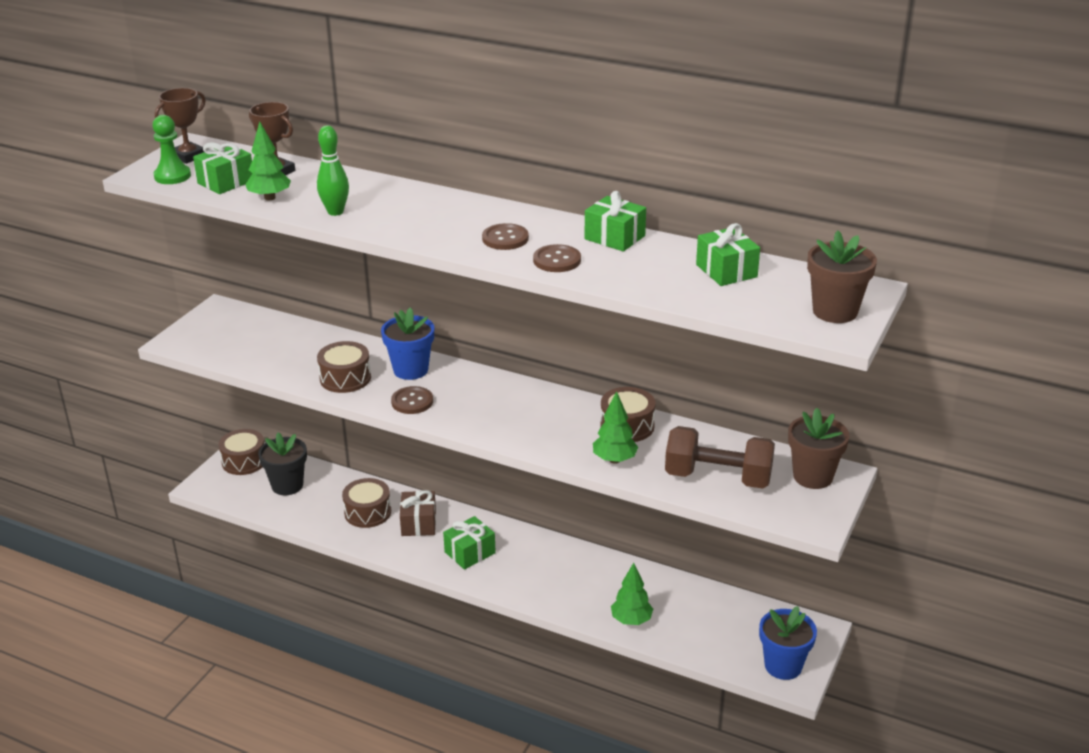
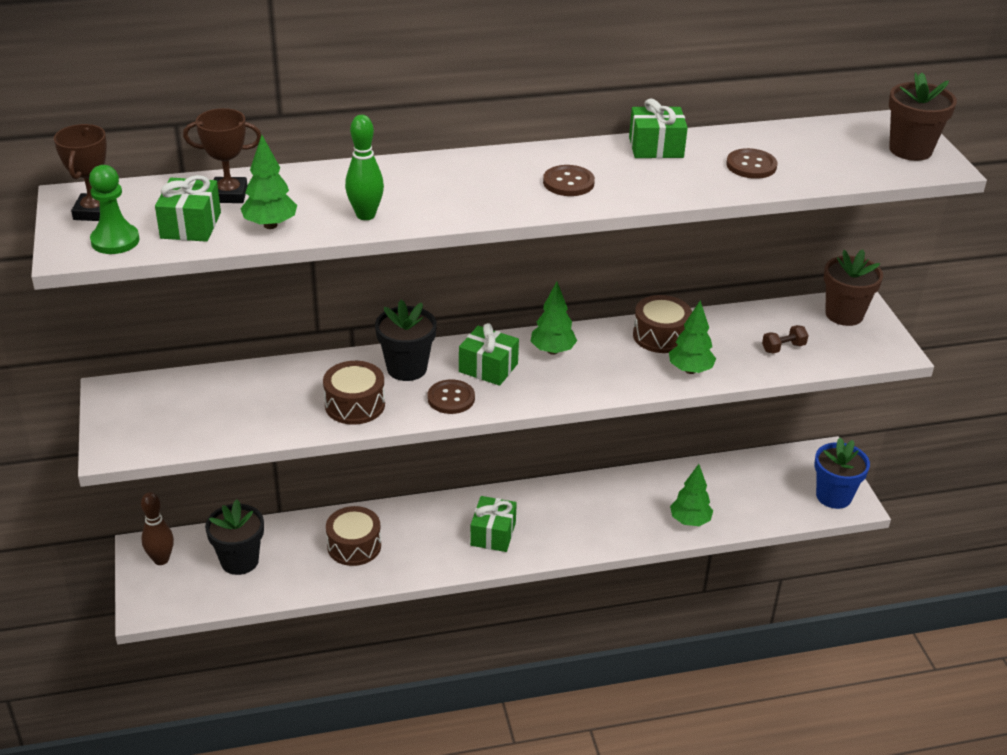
camera: 40 degrees left, 5 degrees up
brown drum [218,429,264,475] -> brown bowling pin [141,492,174,565]
blue flower pot [381,307,434,380] -> black flower pot [375,300,437,381]
brown gift [400,490,436,536] -> none
brown button [533,244,581,272] -> brown button moved to [726,148,777,179]
brown dumbbell [665,426,775,489] -> brown dumbbell [762,325,809,354], size x0.42
green gift [696,223,760,286] -> green gift moved to [459,323,519,386]
none -> green tree [530,282,577,355]

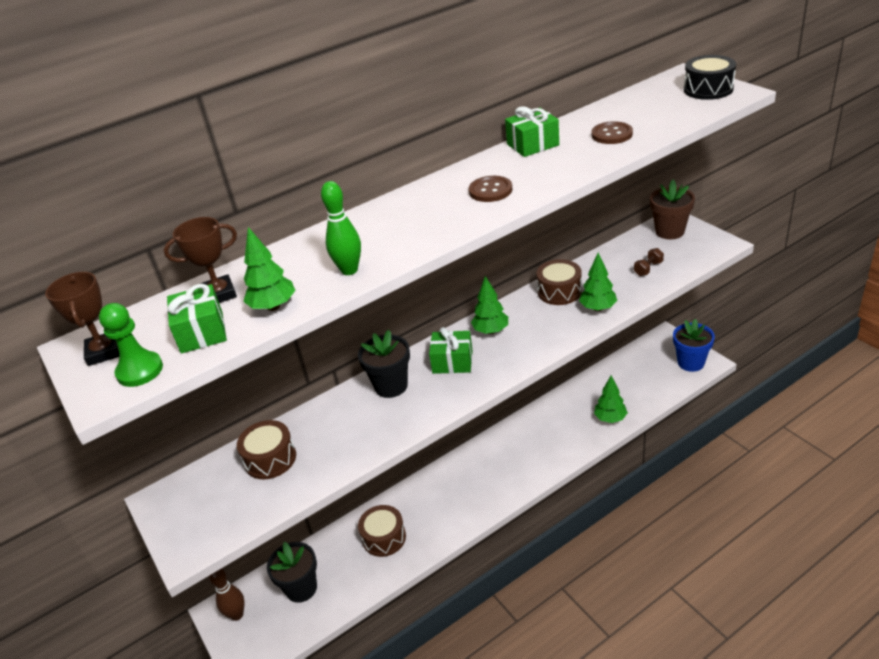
camera: 15 degrees left, 0 degrees up
brown drum [323,361,385,425] -> brown drum moved to [237,420,296,479]
brown button [428,379,475,414] -> none
green gift [470,496,517,552] -> none
brown flower pot [889,73,957,161] -> black drum [684,55,736,100]

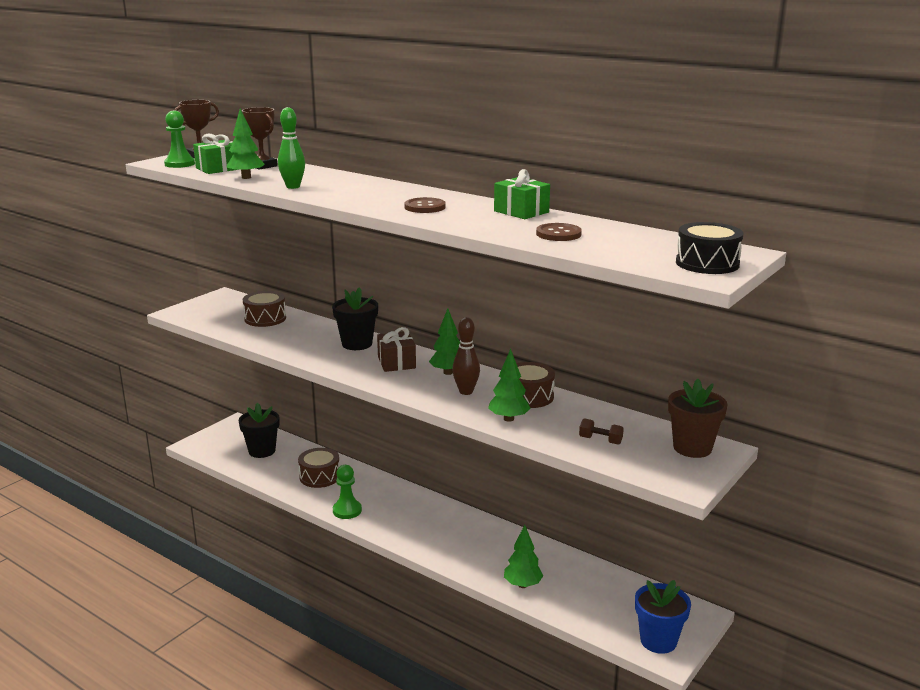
camera: 65 degrees right, 15 degrees down
brown bowling pin [209,568,245,621] -> brown bowling pin moved to [452,317,480,395]
green gift [429,327,473,374] -> brown gift [377,327,416,372]
none -> green pawn [333,465,362,519]

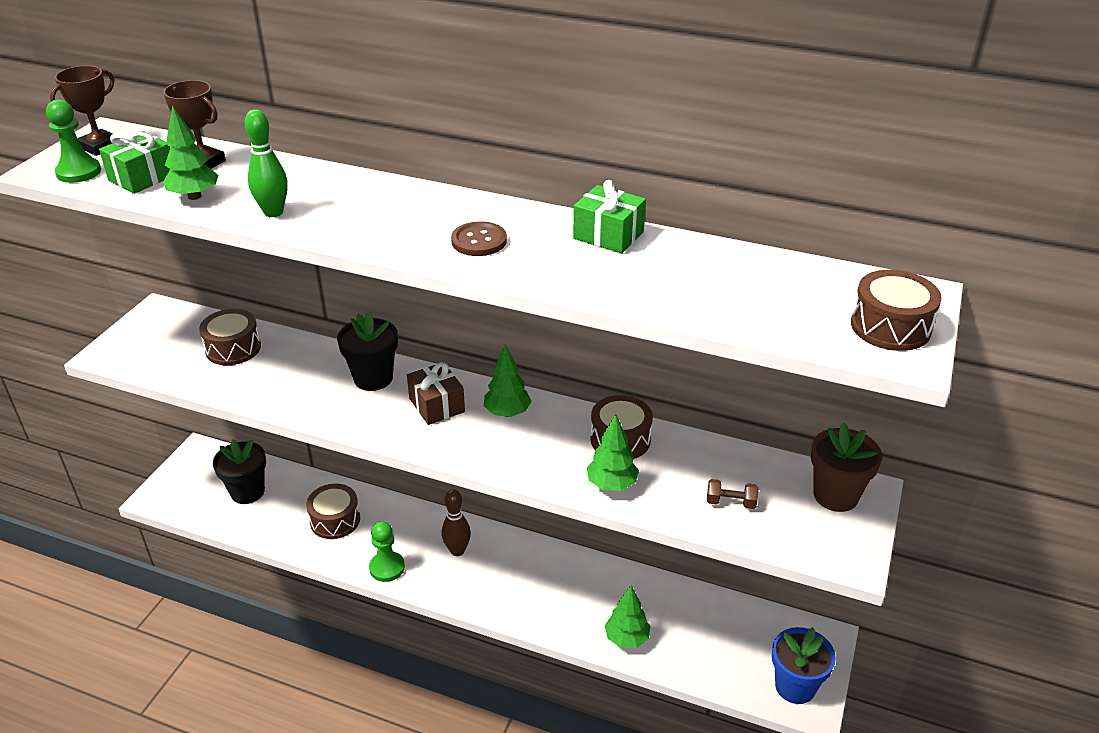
camera: 15 degrees left, 15 degrees up
brown bowling pin [452,317,480,395] -> brown bowling pin moved to [442,489,471,556]
brown button [536,223,582,241] -> none
black drum [676,222,743,274] -> brown drum [851,270,942,351]

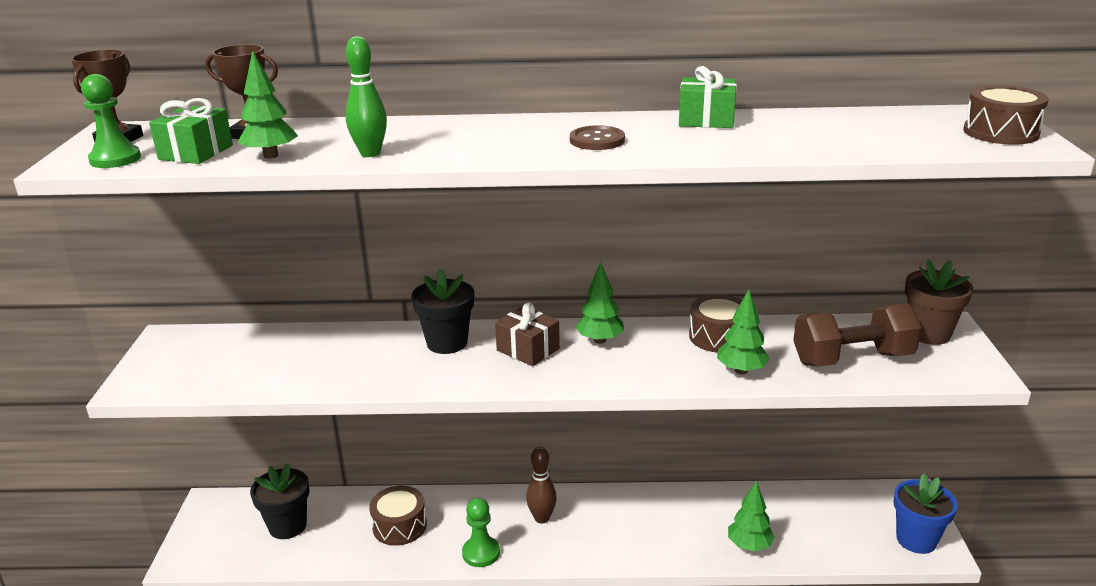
camera: 20 degrees left, 10 degrees down
brown drum [199,309,261,365] -> none
brown dumbbell [707,479,759,509] -> brown dumbbell [793,303,922,367], size x2.38

